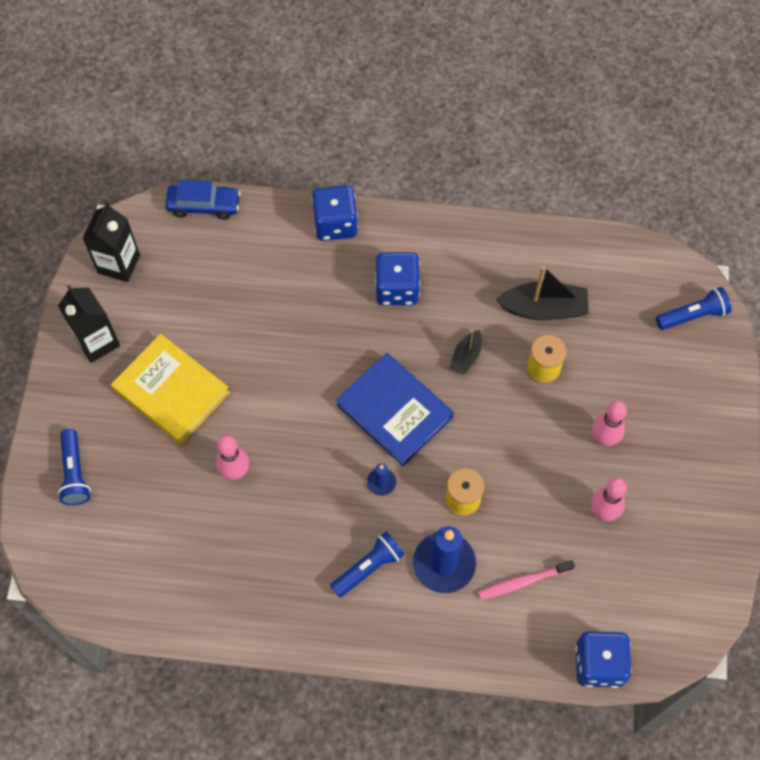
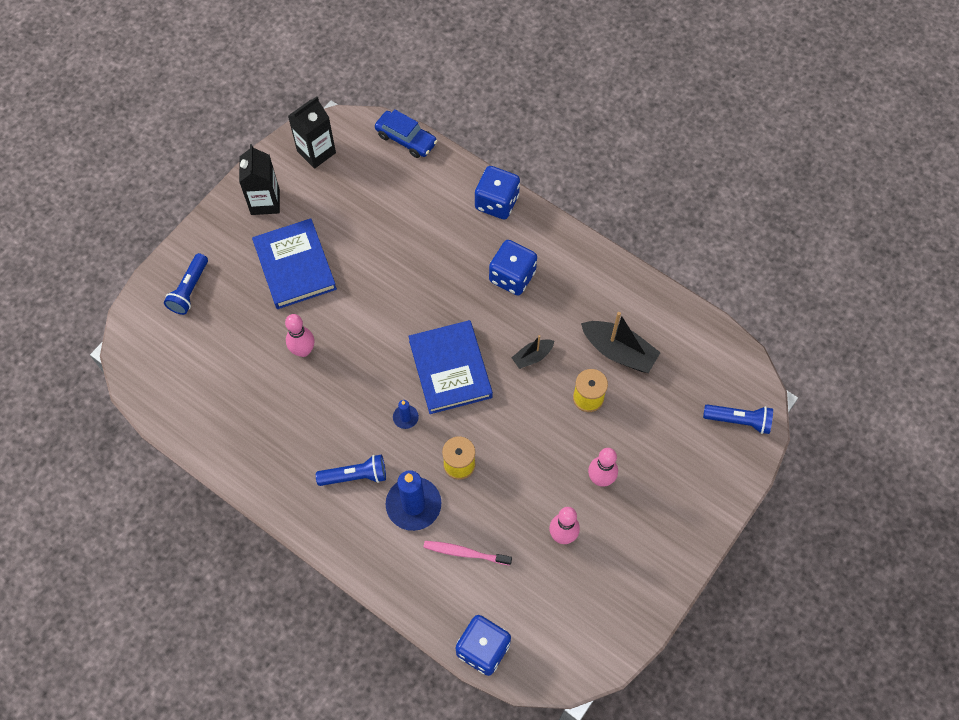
camera: 30 degrees right, 0 degrees up
yellow book [111,334,230,445] -> blue book [252,218,337,309]

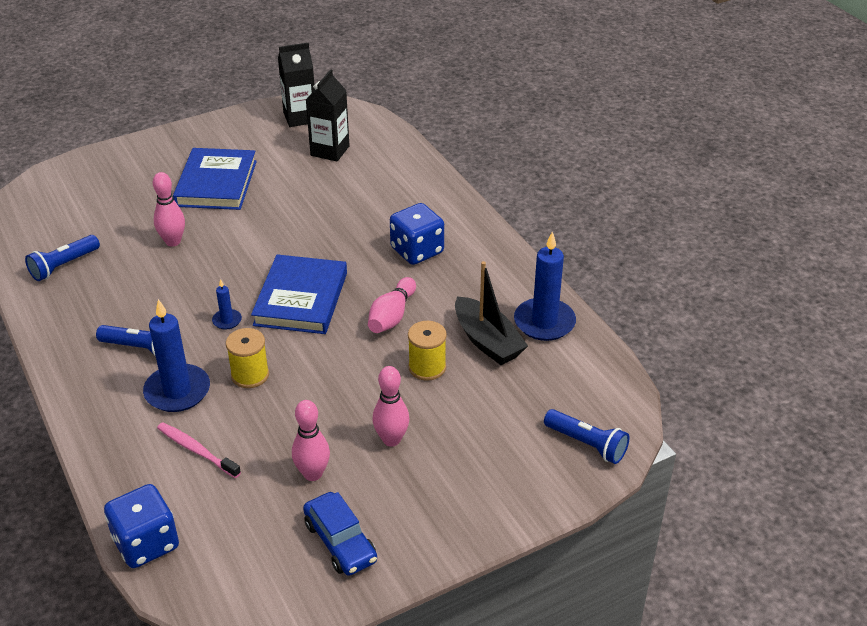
camera: 25 degrees right, 25 degrees down
blue flashlight [164,253,208,315] -> blue flashlight moved to [25,235,100,281]
black carton [239,144,280,215] -> black carton moved to [306,69,350,162]
blue car [375,109,437,158] -> blue car moved to [303,492,377,576]
blue dice [475,166,520,220] -> none
black boat [511,335,554,369] -> pink bowling pin [368,277,416,333]
none -> blue candle [514,231,576,341]

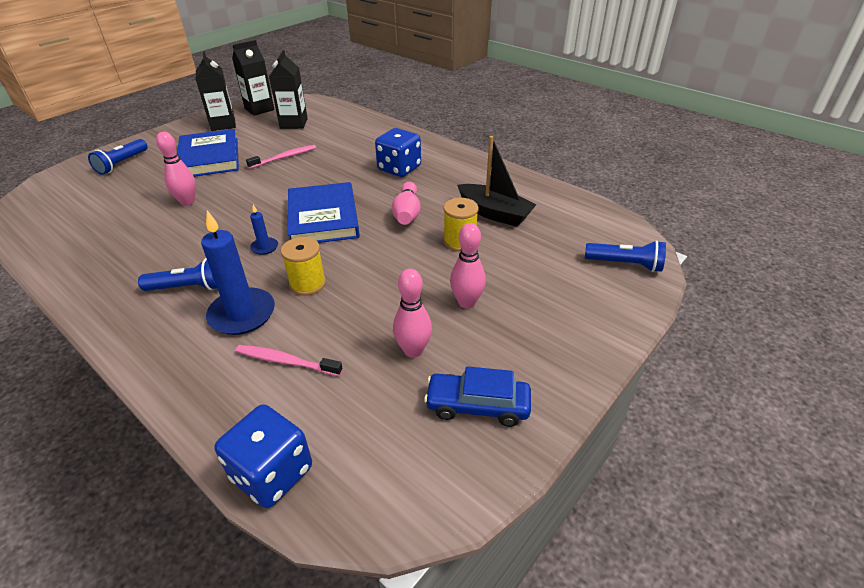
camera: 20 degrees left, 0 degrees up
blue flashlight [25,235,100,281] -> blue flashlight moved to [88,139,148,175]
blue car [303,492,377,576] -> blue car turned 150 degrees clockwise [424,366,531,427]
blue candle [514,231,576,341] -> none
none -> black carton [196,52,236,131]
none -> pink toothbrush [246,145,316,169]

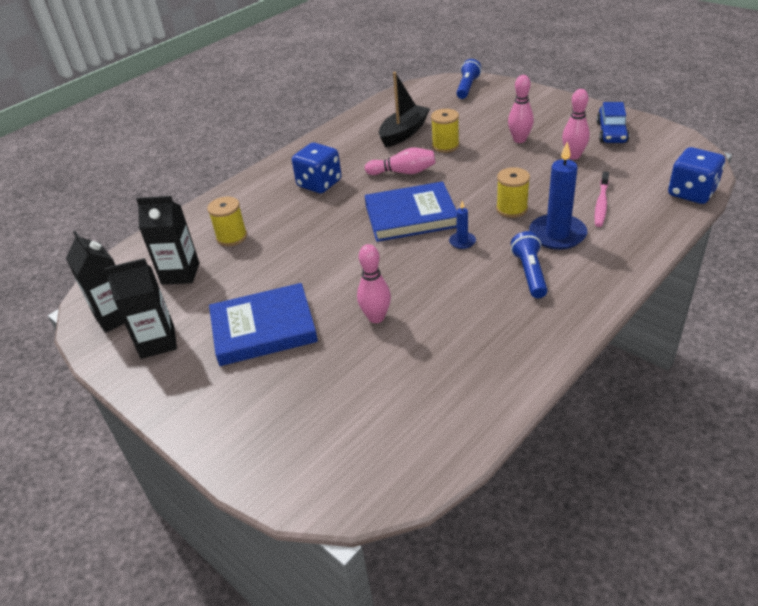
camera: 85 degrees left, 0 degrees up
blue flashlight [88,139,148,175] -> none
pink toothbrush [246,145,316,169] -> none
none -> yellow spool [207,197,247,246]

